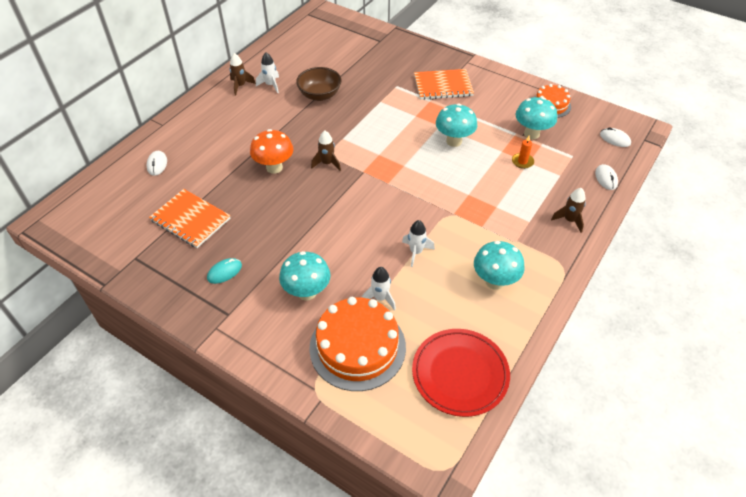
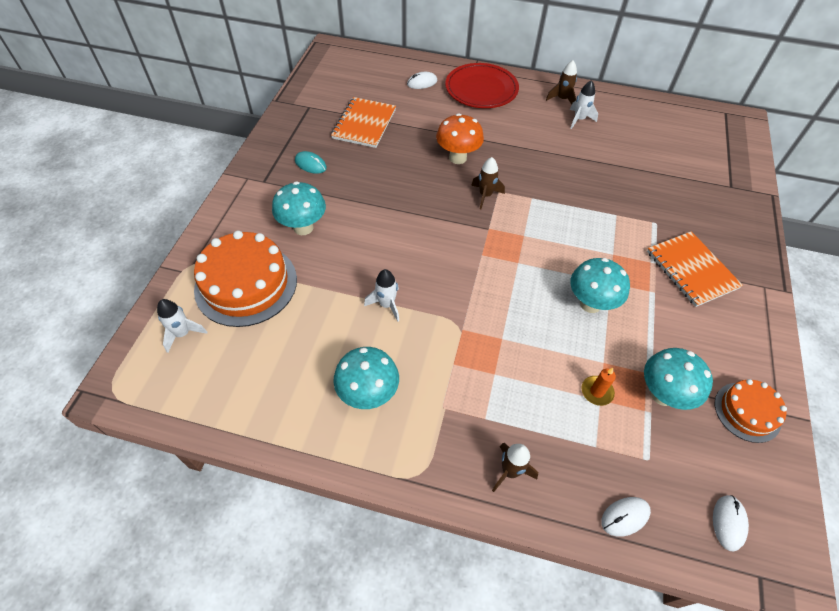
camera: 70 degrees right, 5 degrees up
brown bowl [296,67,342,101] -> none
white rocket [362,267,396,311] -> white rocket moved to [157,299,207,353]
red plate [412,329,510,417] -> red plate moved to [445,63,519,108]

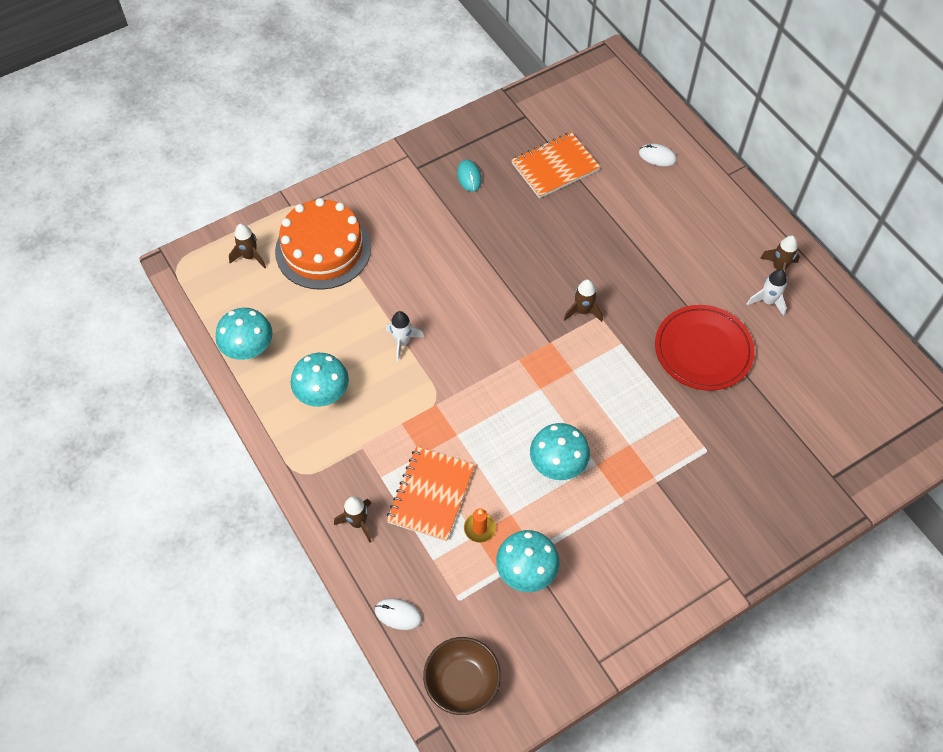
camera: 45 degrees right, 5 degrees up
white rocket [157,299,207,353] -> brown rocket [229,224,266,268]
turquoise mushroom [272,181,326,235] -> turquoise mushroom moved to [216,308,273,360]
orange mushroom [436,113,484,164] -> none
red plate [445,63,519,108] -> red plate moved to [655,305,755,391]
orange notebook [647,231,743,307] -> orange notebook moved to [386,446,475,542]
white mouse [713,495,749,551] -> brown bowl [423,637,501,715]
orange cake [715,379,787,443] -> none

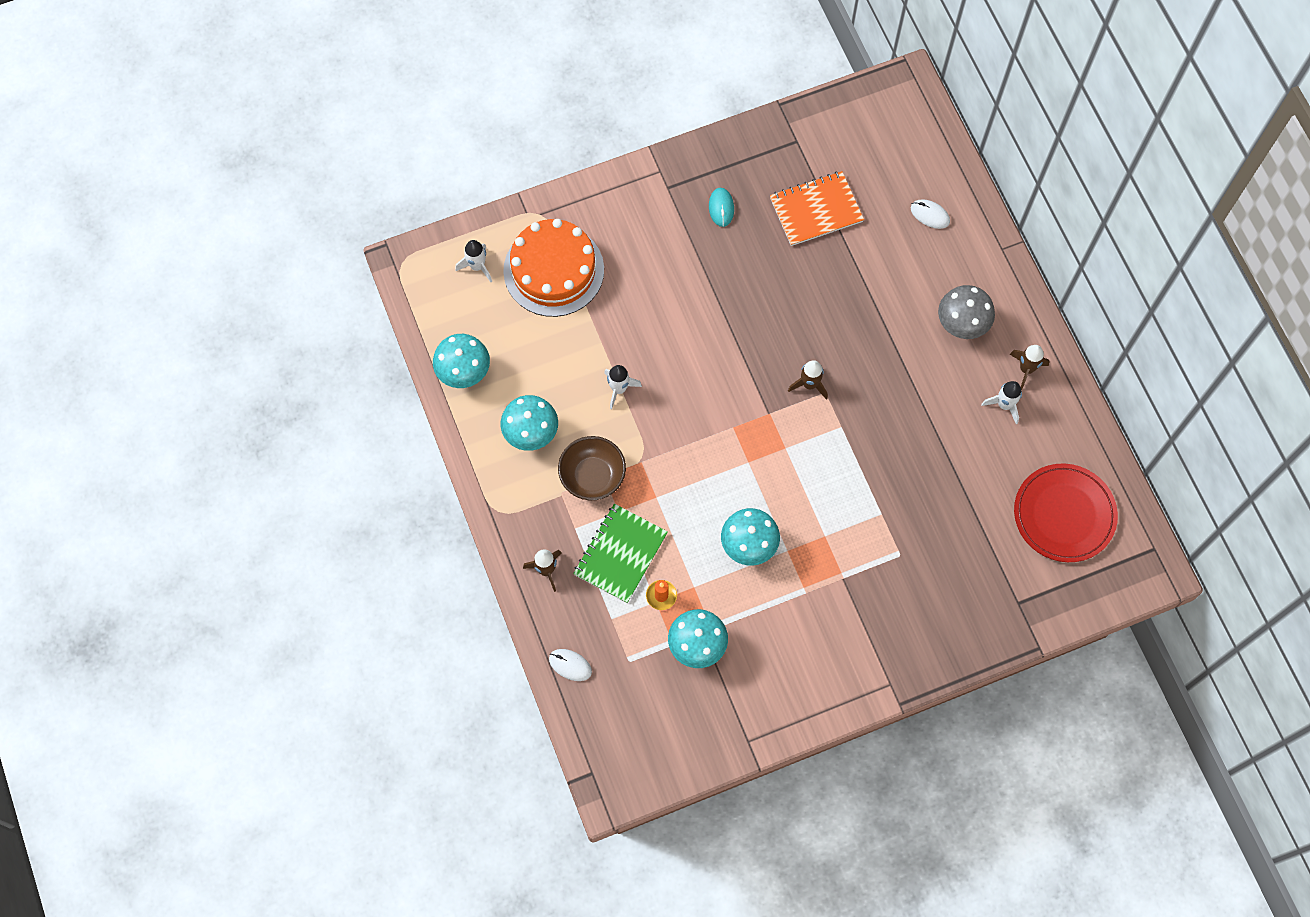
camera: 10 degrees right, 10 degrees up
brown rocket [229,224,266,268] -> white rocket [455,240,492,282]
orange notebook [386,446,475,542] -> green notebook [573,504,668,603]
brown bowl [423,637,501,715] -> brown bowl moved to [558,436,626,500]
red plate [655,305,755,391] -> red plate moved to [1014,463,1118,562]
none -> grey mushroom [938,285,995,339]

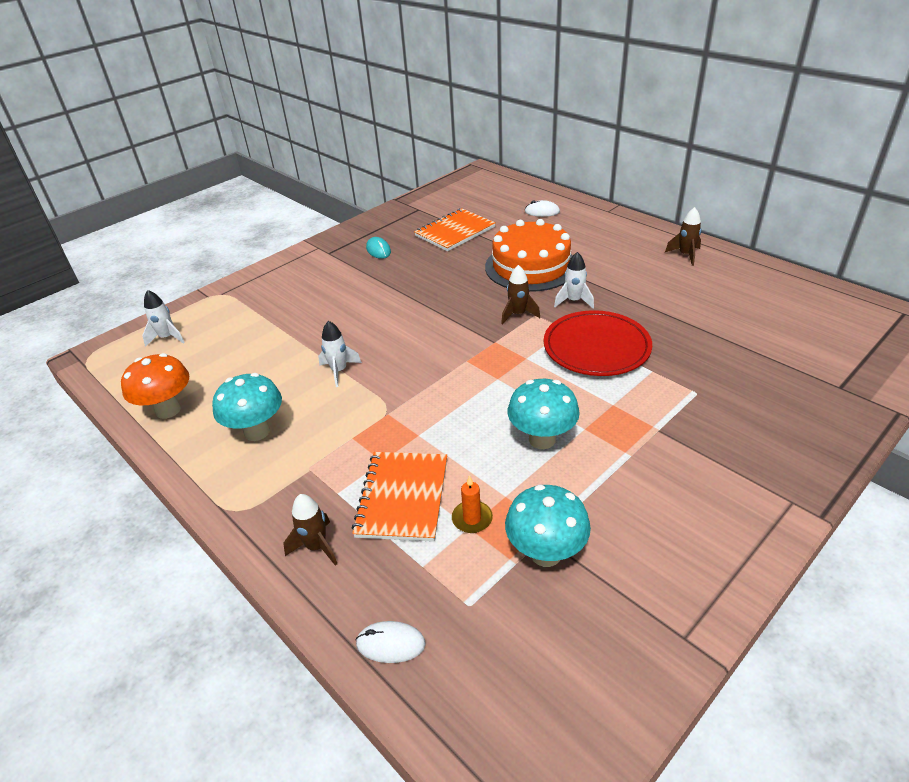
camera: 20 degrees left, 30 degrees down
turquoise mushroom [433,334,490,388] -> orange mushroom [121,353,189,419]
orange cake [503,219,604,317] -> orange cake moved to [485,219,573,292]
brown bowl [558,436,626,500] -> none
green notebook [573,504,668,603] -> orange notebook [352,452,447,542]
grey mushroom [938,285,995,339] -> none
white rocket [982,381,1022,424] -> white rocket moved to [554,252,594,308]
red plate [1014,463,1118,562] -> red plate moved to [544,310,652,376]

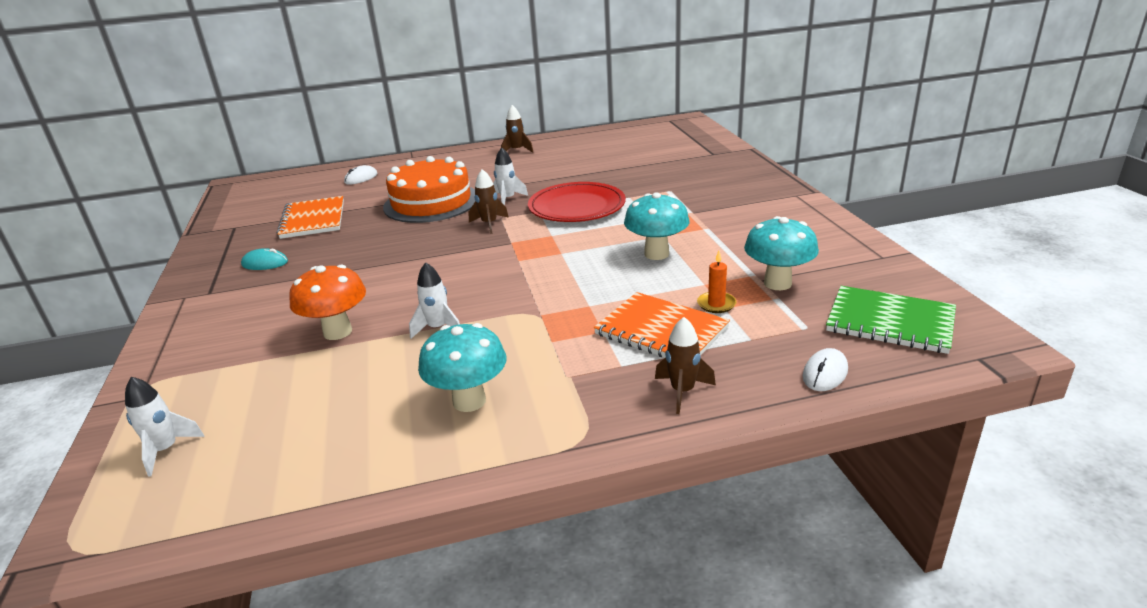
camera: 60 degrees left, 10 degrees down
orange mushroom [121,353,189,419] -> orange mushroom moved to [289,265,366,340]
none -> green notebook [826,286,956,354]

